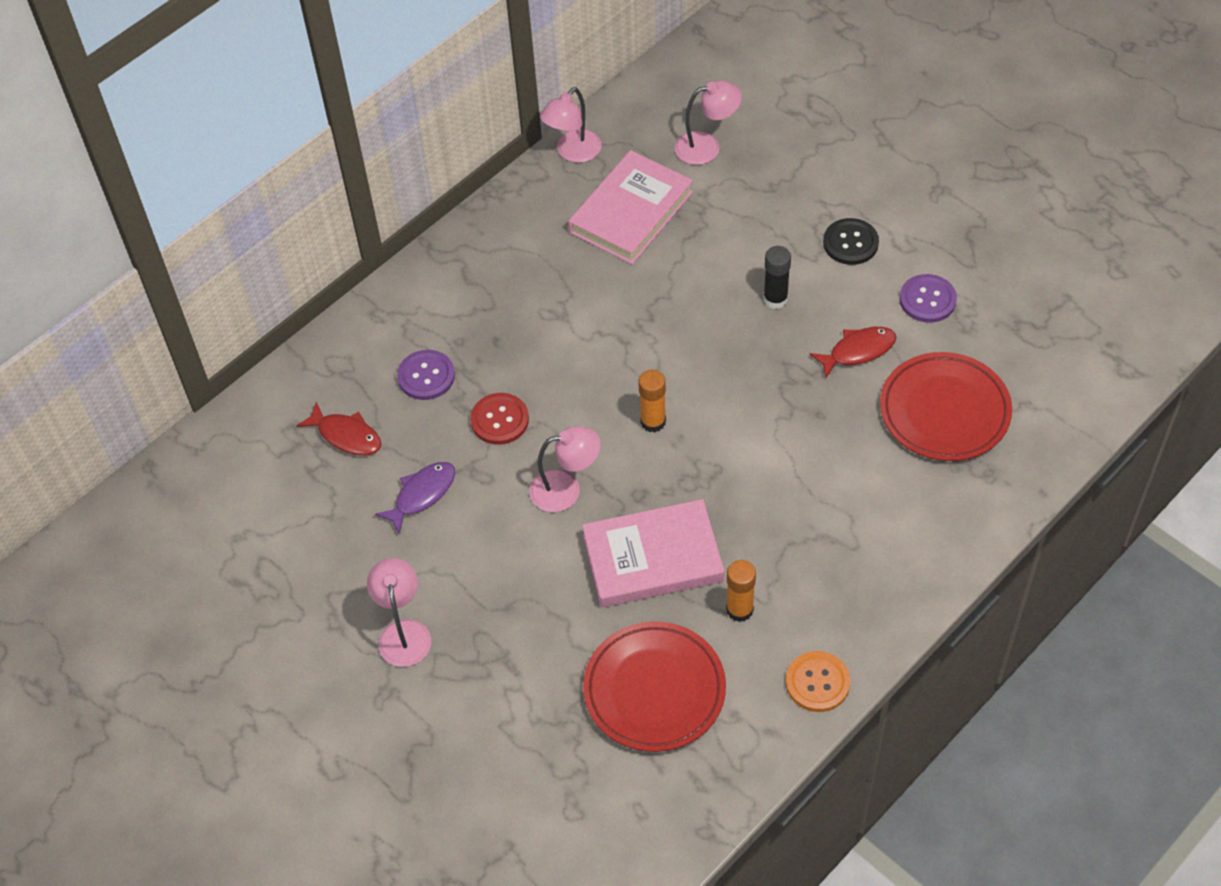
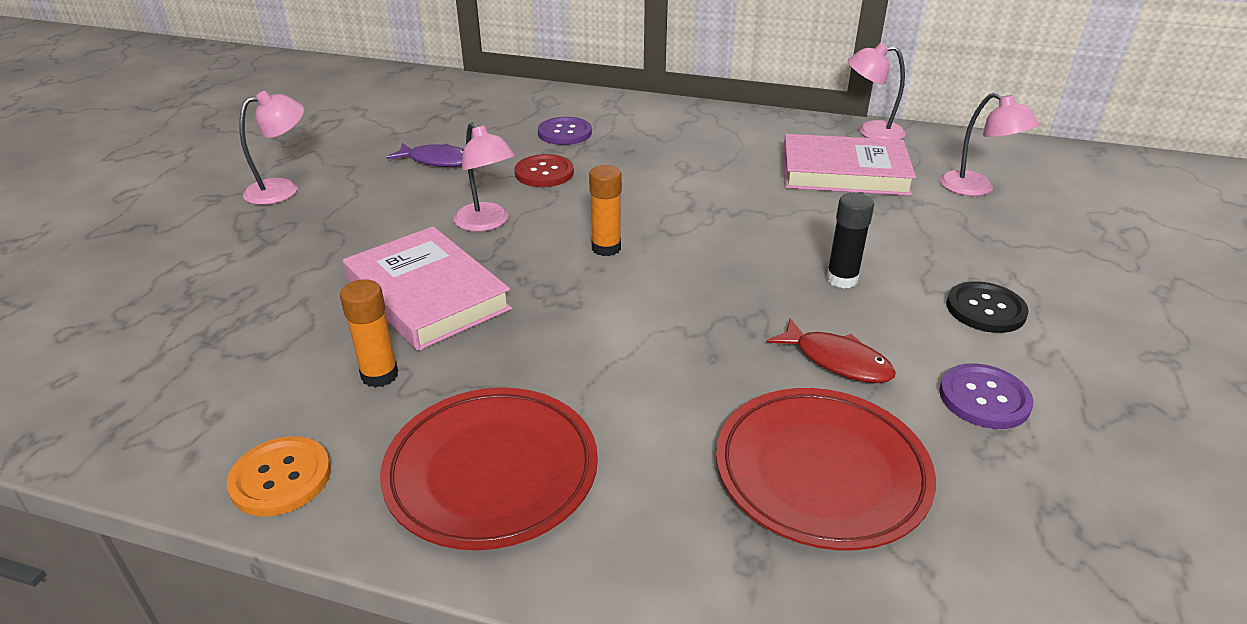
camera: 60 degrees right, 20 degrees down
red fish [296,402,382,455] -> none
red plate [583,621,726,752] -> red plate moved to [380,388,598,550]

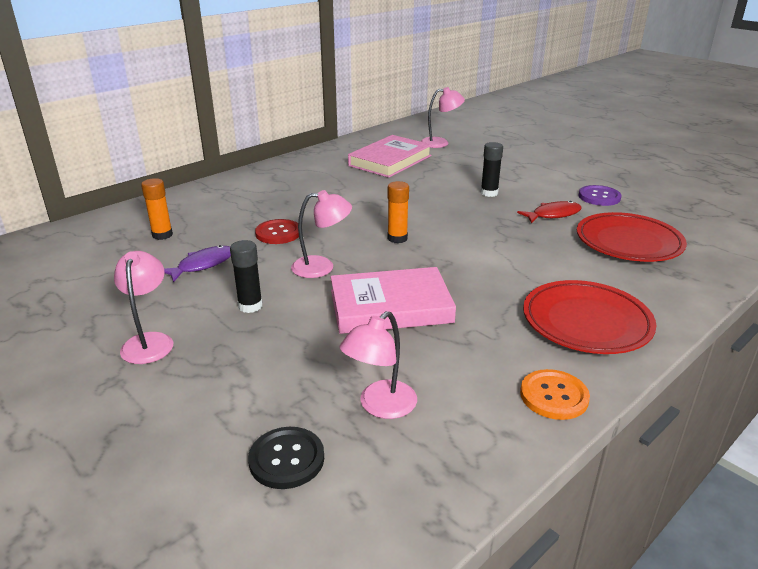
camera: 60 degrees left, 5 degrees down
orange glue stick [340,279,398,388] -> orange glue stick moved to [141,178,173,240]
purple button [538,117,592,145] -> none
pink lamp [848,43,906,140] -> pink lamp moved to [339,311,417,419]
black button [946,281,1029,333] -> black button moved to [248,427,324,489]
none -> black glue stick [230,240,263,313]

